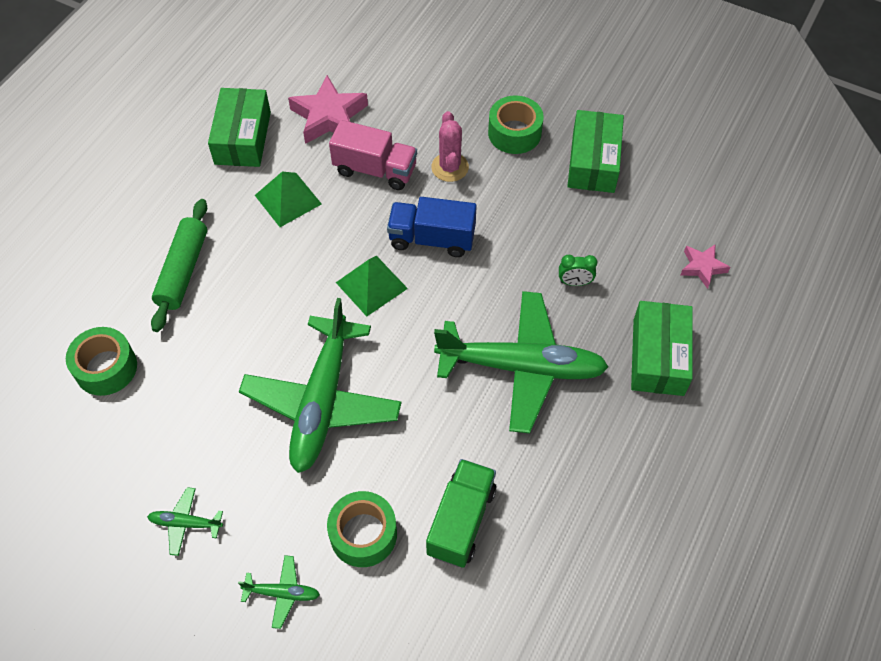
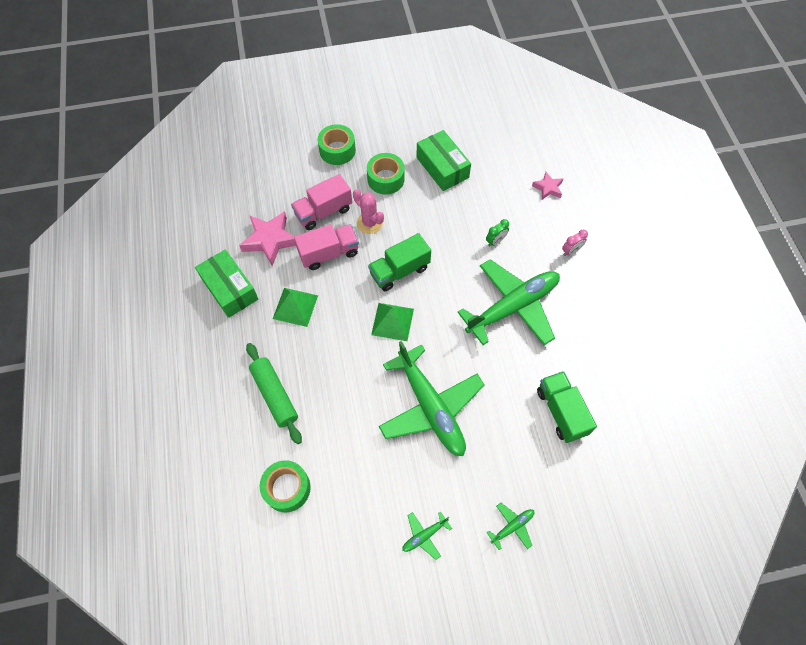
camera: 40 degrees left, 5 degrees up
green tape [327,491,397,567] -> green tape moved to [317,124,356,165]
blue truck [387,197,477,257] -> green truck [368,233,431,291]
green box [631,301,693,396] -> pink clock [562,230,588,256]
none -> pink truck [291,174,352,230]

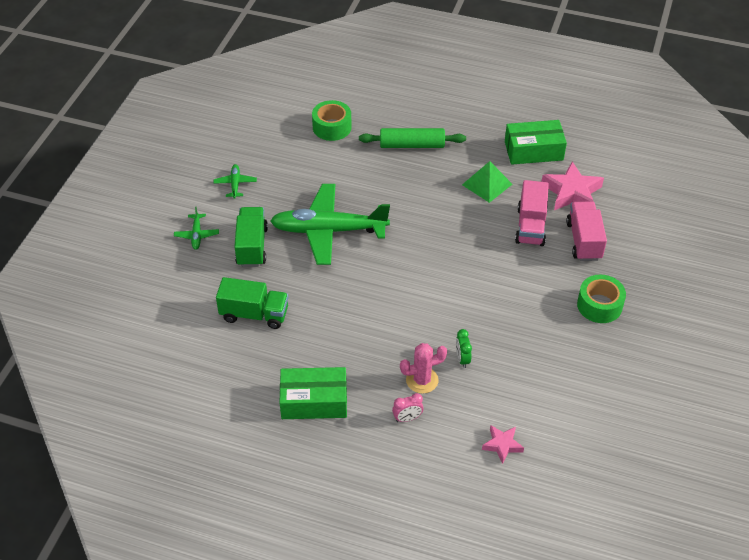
camera: 120 degrees right, 15 degrees down
green tape [317,124,356,165] -> none
pink cactus [353,189,384,234] -> pink cactus moved to [400,343,447,394]
green truck [368,233,431,291] -> green truck moved to [234,207,268,267]
green pyramid [371,303,414,341] -> none
green box [416,130,471,191] -> green box moved to [279,367,347,419]
green plane [458,259,560,345] -> none
pink clock [562,230,588,256] -> pink clock turned 105 degrees counterclockwise [392,393,424,422]

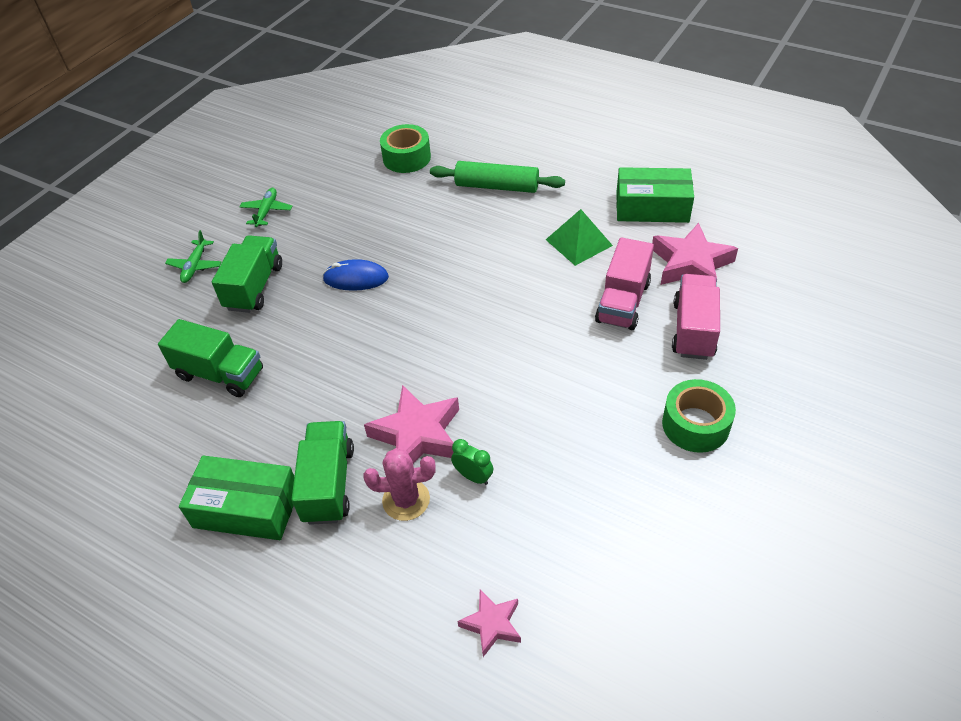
camera: 15 degrees right, 0 degrees up
green plane [270,184,390,265] -> blue mouse [323,259,389,291]
pink clock [392,393,424,422] -> none
green clock [456,329,472,368] -> green clock turned 120 degrees clockwise [451,439,493,485]
none -> green truck [291,421,354,525]
none -> pink star [364,385,459,463]

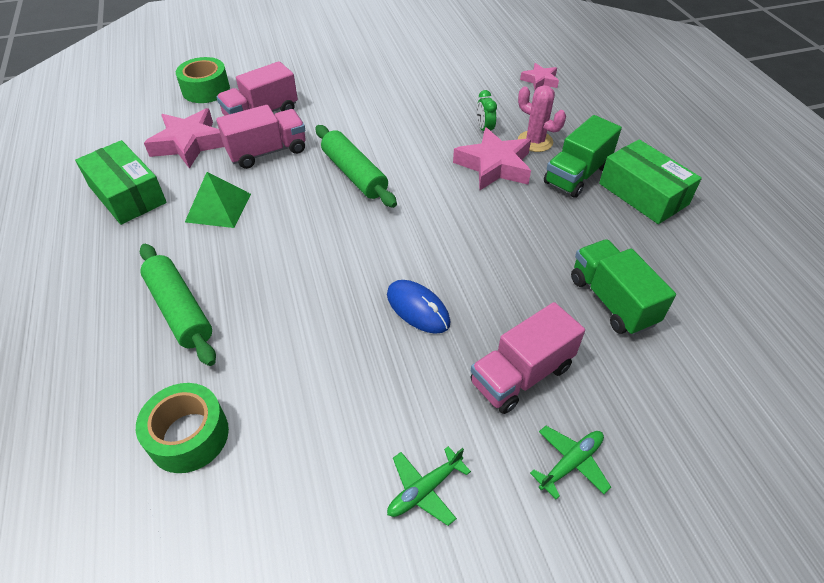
camera: 140 degrees left, 0 degrees up
green truck [212,235,282,313] -> pink truck [470,302,585,414]
green tape [662,379,736,453] -> green tape moved to [176,57,230,103]
none -> green rolling pin [316,125,397,208]

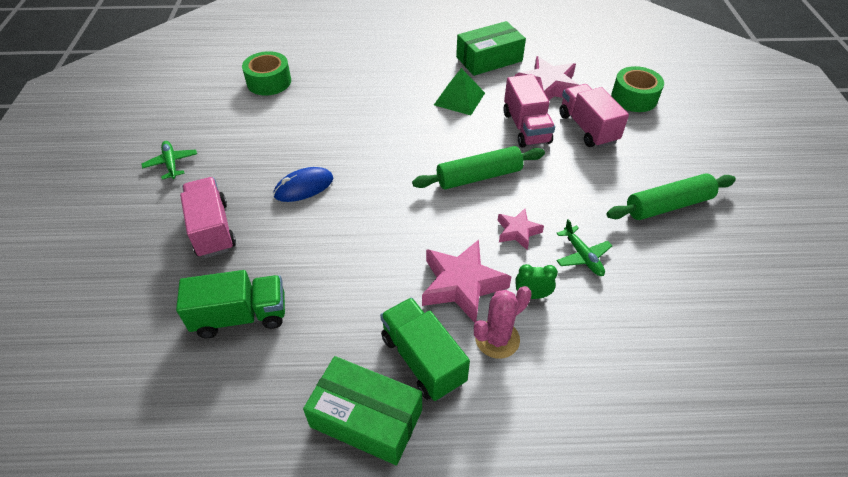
camera: 105 degrees right, 0 degrees up
green rolling pin [140,244,216,366] -> green rolling pin moved to [607,173,736,220]
pink star [520,63,559,90] -> pink star moved to [497,209,544,250]
green plane [530,426,611,499] -> green plane moved to [556,219,612,276]
green box [599,139,702,224] -> green box turned 45 degrees clockwise [303,356,422,466]

